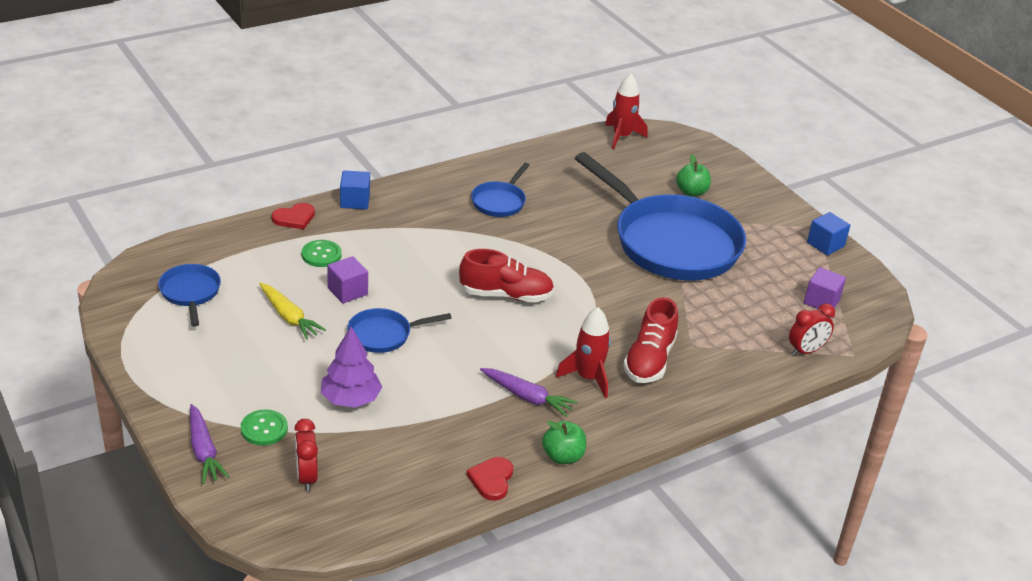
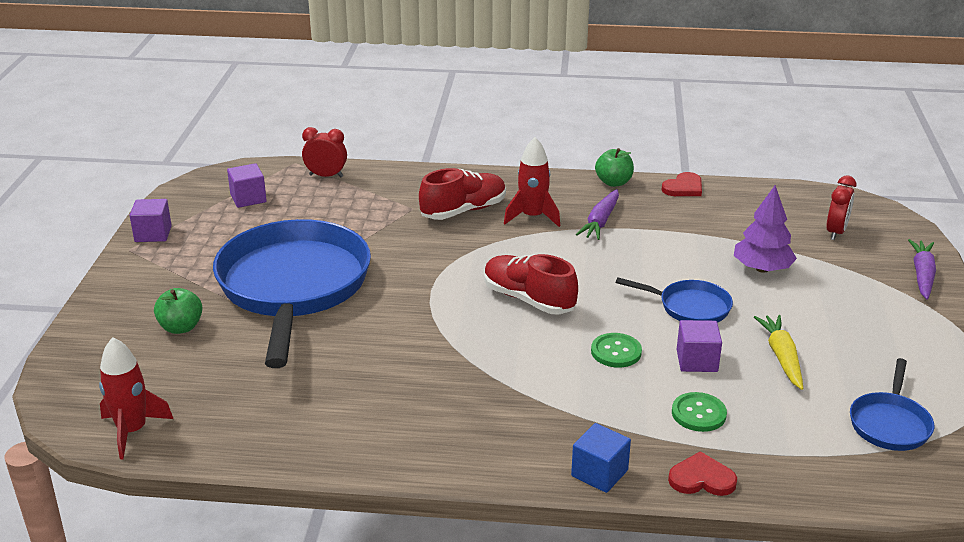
camera: 140 degrees left, 5 degrees down
green button [241,409,288,446] -> green button moved to [591,333,642,368]
blue pan [471,163,530,217] -> none
purple carrot [480,368,578,417] -> purple carrot turned 135 degrees counterclockwise [576,189,619,240]
blue cube [807,212,850,255] -> purple cube [129,199,172,242]

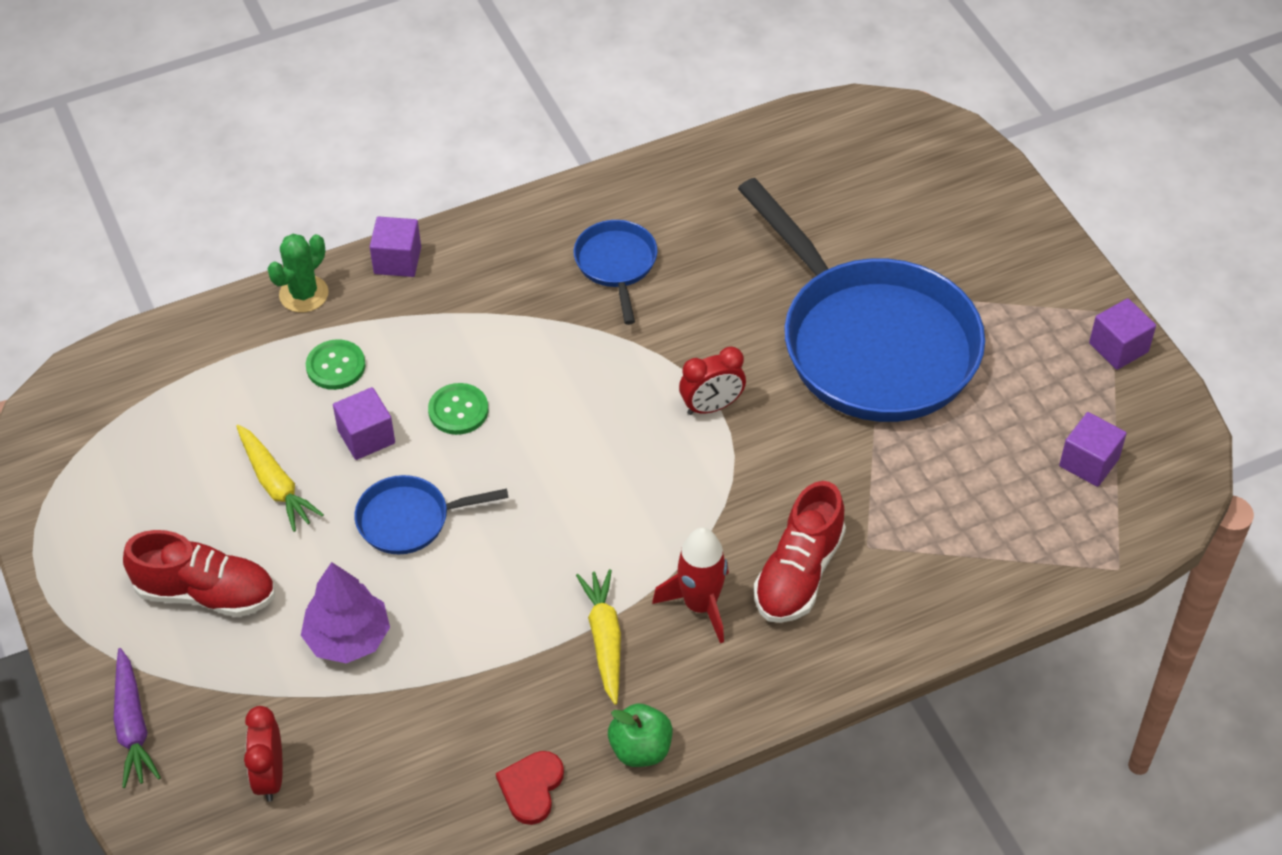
camera: 150 degrees right, 20 degrees up
red rocket [99,337,173,459] -> none
green apple [154,288,202,334] -> none
red clock [302,127,347,177] -> red clock moved to [679,346,746,415]
red shoe [484,254,578,314] -> red shoe moved to [123,530,275,617]
blue cube [571,423,631,493] -> purple cube [370,217,421,277]
purple carrot [576,189,619,240] -> yellow carrot [576,569,621,705]
red heart [668,451,737,496] -> green cactus [267,234,329,313]
blue pan [850,358,934,451] -> blue pan moved to [573,220,658,325]

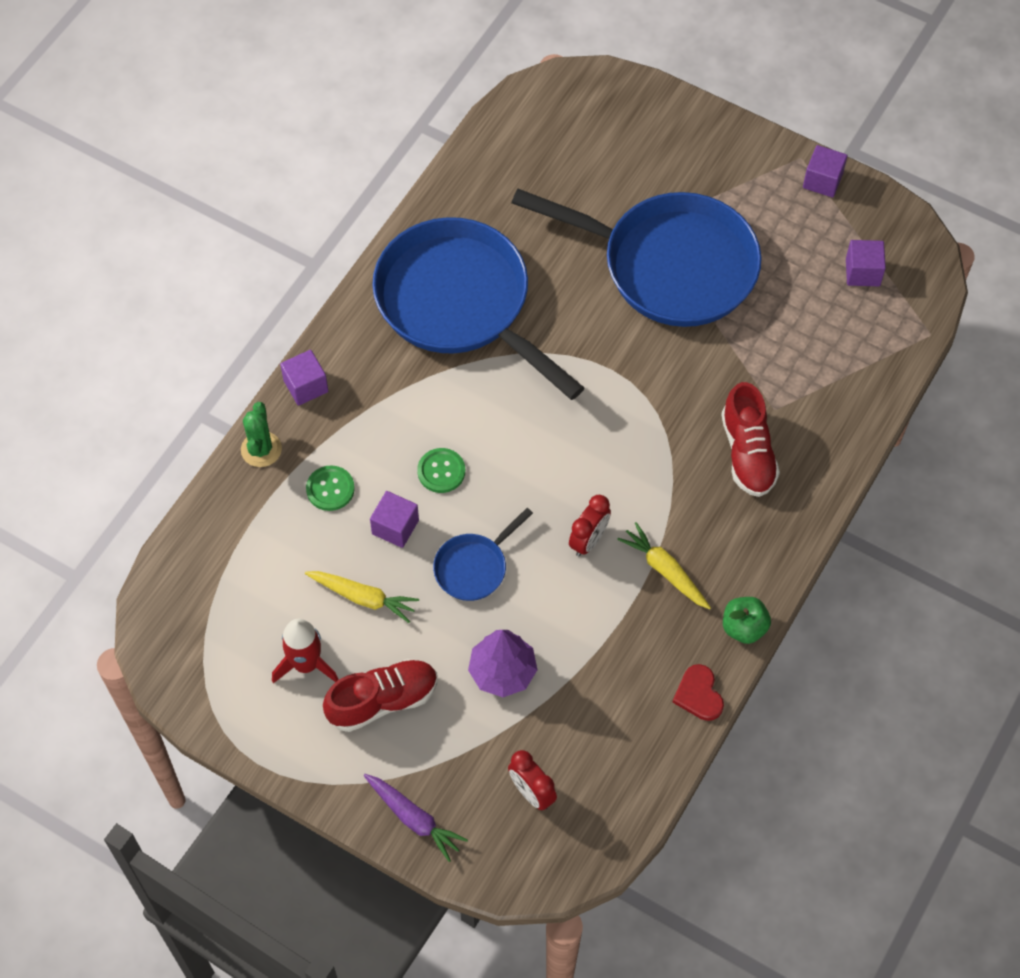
camera: 35 degrees left, 10 degrees up
blue pan [573,220,658,325] -> blue pan [372,217,584,400], size x2.28
red rocket [652,527,729,643] -> red rocket moved to [272,619,339,683]
red clock [679,346,746,415] -> red clock moved to [569,495,611,556]

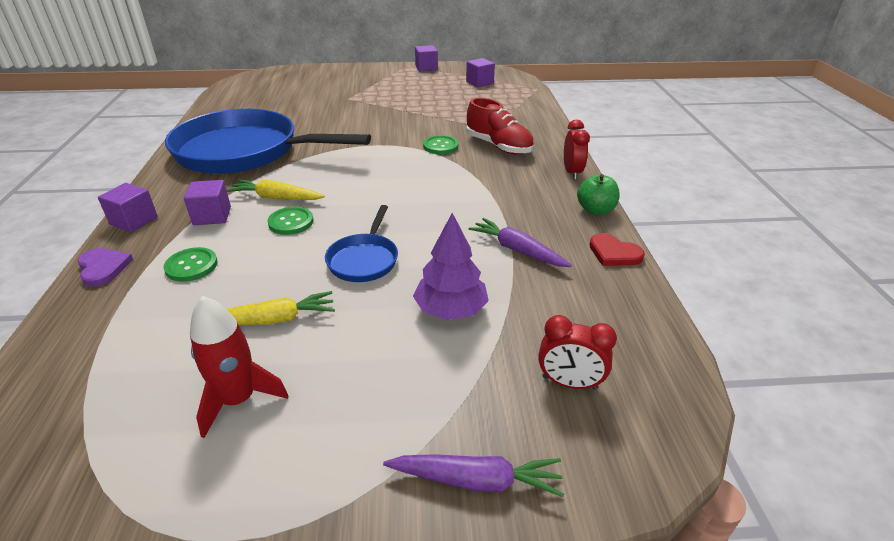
camera: 35 degrees left, 25 degrees down
green cactus [241,402,282,467] -> purple heart [77,248,133,286]
red shoe [323,659,437,732] -> none
purple cube [370,491,419,548] -> purple cube moved to [184,180,231,225]
blue pan [512,189,762,327] -> none
red clock [569,495,611,556] -> red clock moved to [564,120,590,180]
yellow carrot [617,522,711,609] -> yellow carrot moved to [227,179,325,200]
none -> green button [423,135,458,154]
none -> purple carrot [469,218,572,267]

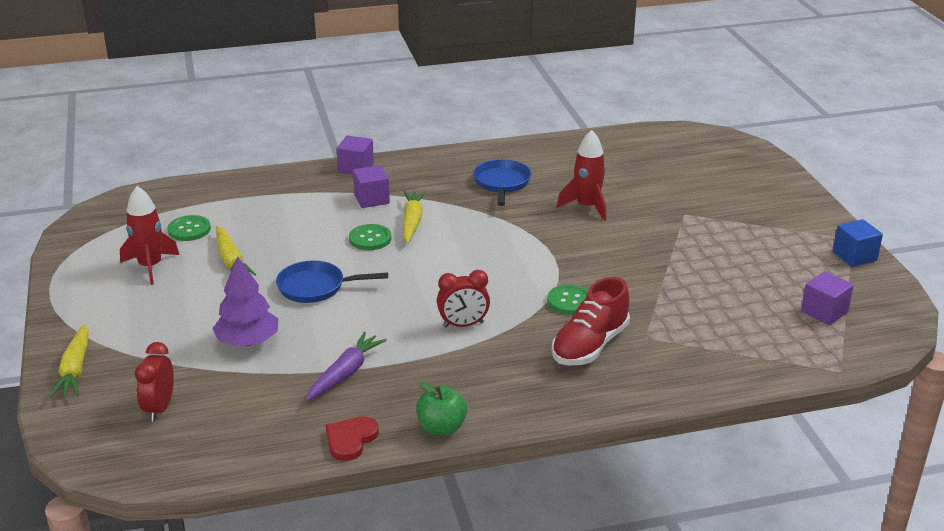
camera: 80 degrees right, 5 degrees down
purple heart [77,248,133,286] -> none
green button [164,247,218,282] -> green button moved to [168,215,211,241]
blue pan [165,109,371,174] -> blue pan [473,159,531,206], size x0.44
purple carrot [383,454,564,497] -> yellow carrot [49,324,89,398]
purple cube [415,45,438,72] -> blue cube [833,219,883,267]
red clock [564,120,590,180] -> red clock moved to [437,270,490,328]
none -> red rocket [557,130,606,221]

